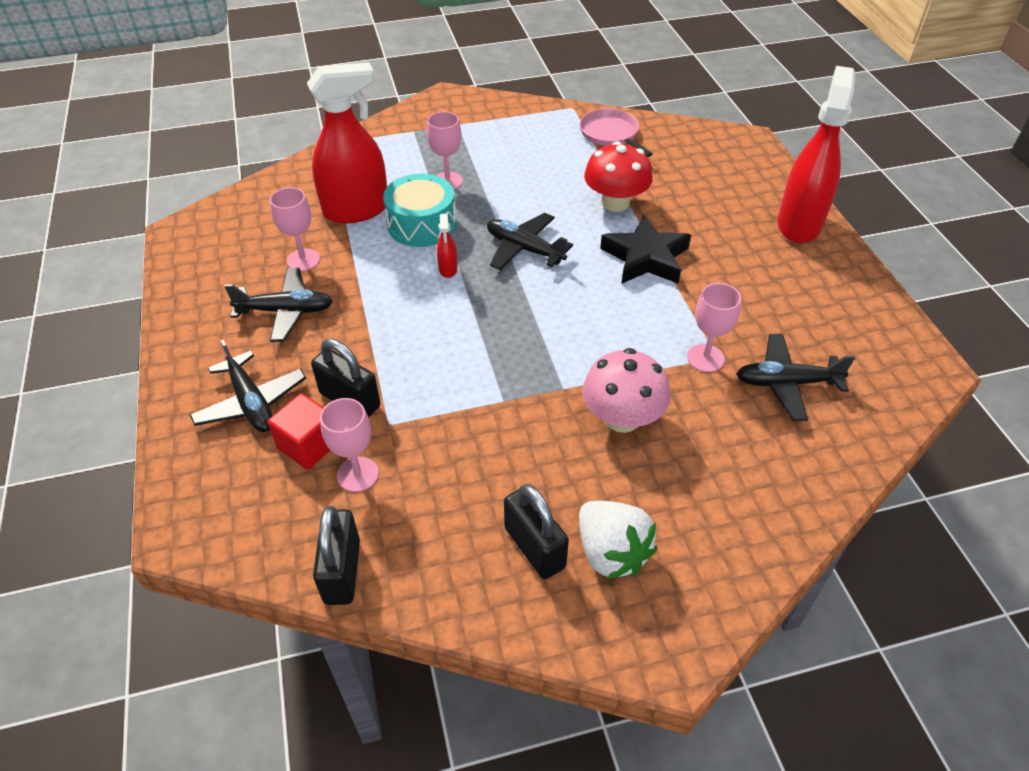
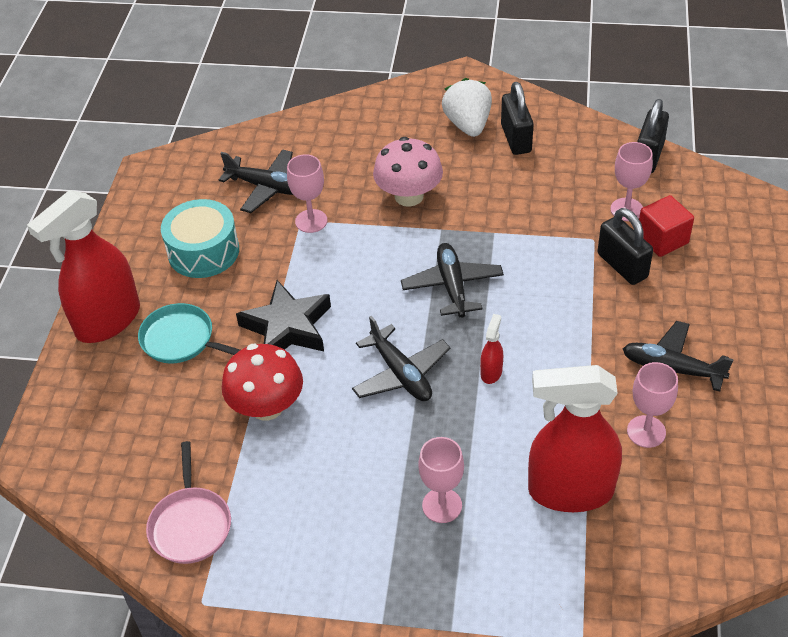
camera: 155 degrees left, 0 degrees up
black plane [190,340,306,432] -> black plane moved to [401,243,504,318]
turquoise drum [383,173,456,247] -> turquoise drum moved to [161,199,239,278]
none -> turquoise pan [138,303,240,363]

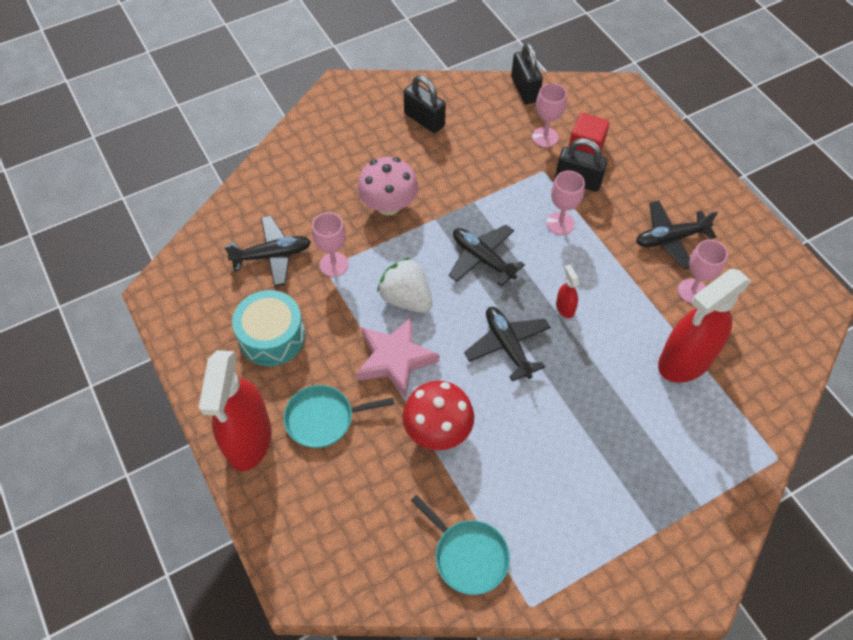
camera: 40 degrees left, 10 degrees up
pink pan [146,441,231,564] -> turquoise pan [411,495,510,595]
black star [236,280,331,351] -> pink star [356,316,439,398]
black plane [352,316,451,401] -> black plane turned 135 degrees counterclockwise [464,307,551,381]
pink goblet [418,437,464,523] -> pink goblet moved to [546,171,585,235]
white strawberry [442,78,492,137] -> white strawberry moved to [377,257,432,313]

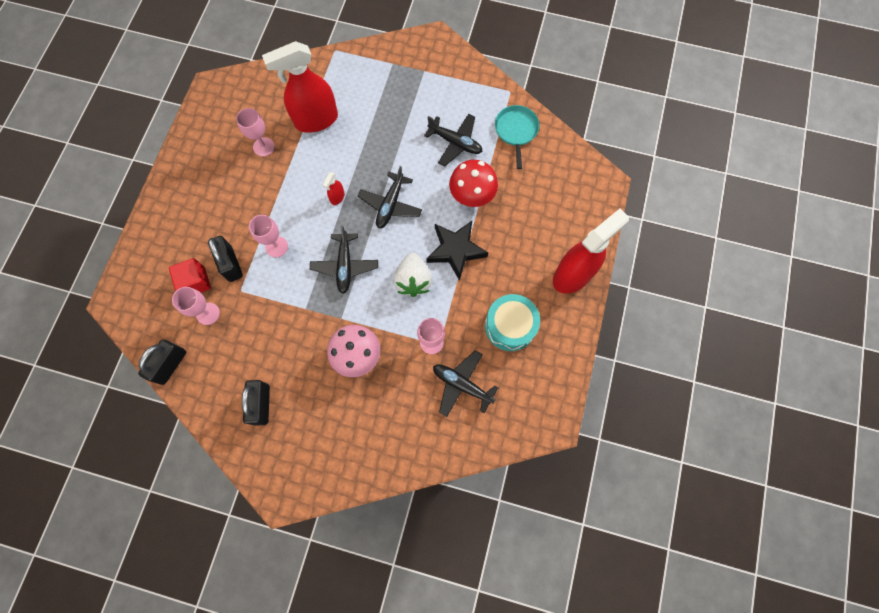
camera: 135 degrees left, 15 degrees up
turquoise pan [284,385,394,448] -> none
pink star [356,316,439,398] -> black star [426,221,488,281]
black plane [636,201,718,270] -> black plane moved to [424,114,482,166]
red spray bottle [658,269,751,383] -> red spray bottle turned 150 degrees clockwise [262,41,338,133]

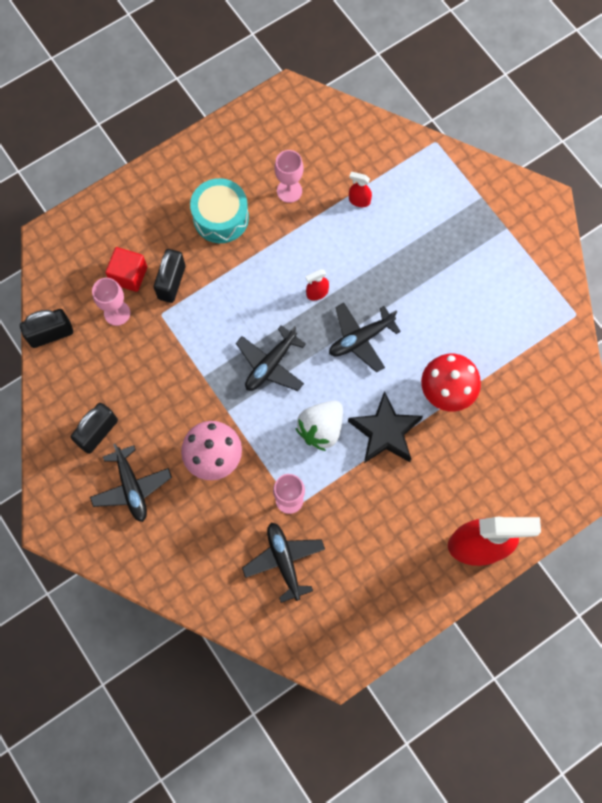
camera: 40 degrees right, 0 degrees up
pink goblet [249,215,288,257] -> none
red spray bottle [262,41,338,133] -> red spray bottle [349,172,372,207], size x0.41
black plane [424,114,482,166] -> black plane moved to [90,444,172,522]
turquoise drum [485,294,540,351] -> turquoise drum moved to [190,178,249,243]
turquoise pan [495,105,540,169] -> none

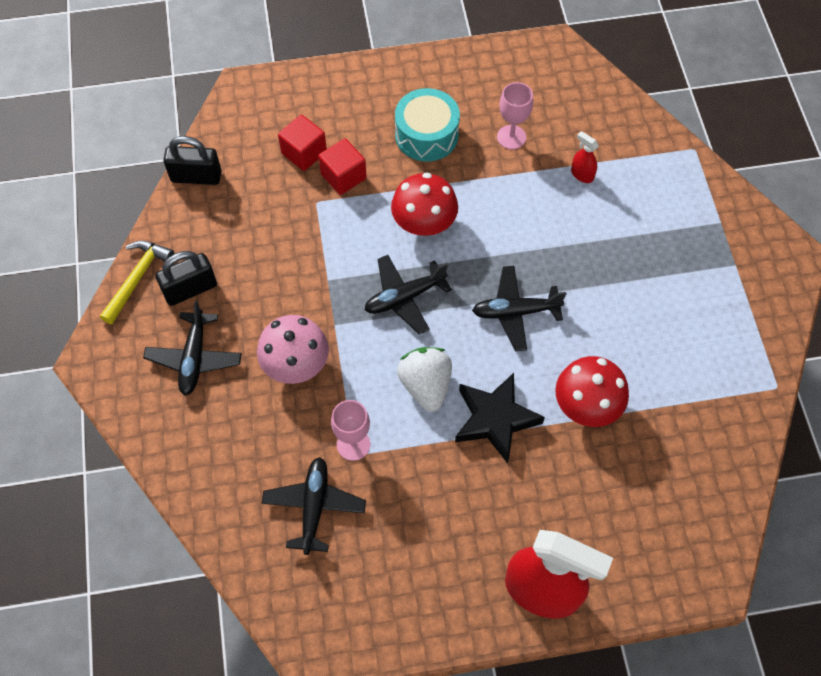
camera: 25 degrees right, 10 degrees down
pink goblet [92,278,130,326] -> none
black padlock [154,249,185,303] -> red cube [318,138,367,195]
white strawberry [295,401,343,451] -> white strawberry turned 105 degrees clockwise [397,347,452,412]
red spray bottle [305,269,329,300] -> none
none -> yellow hammer [100,241,174,324]
none -> red mushroom [391,172,458,236]

